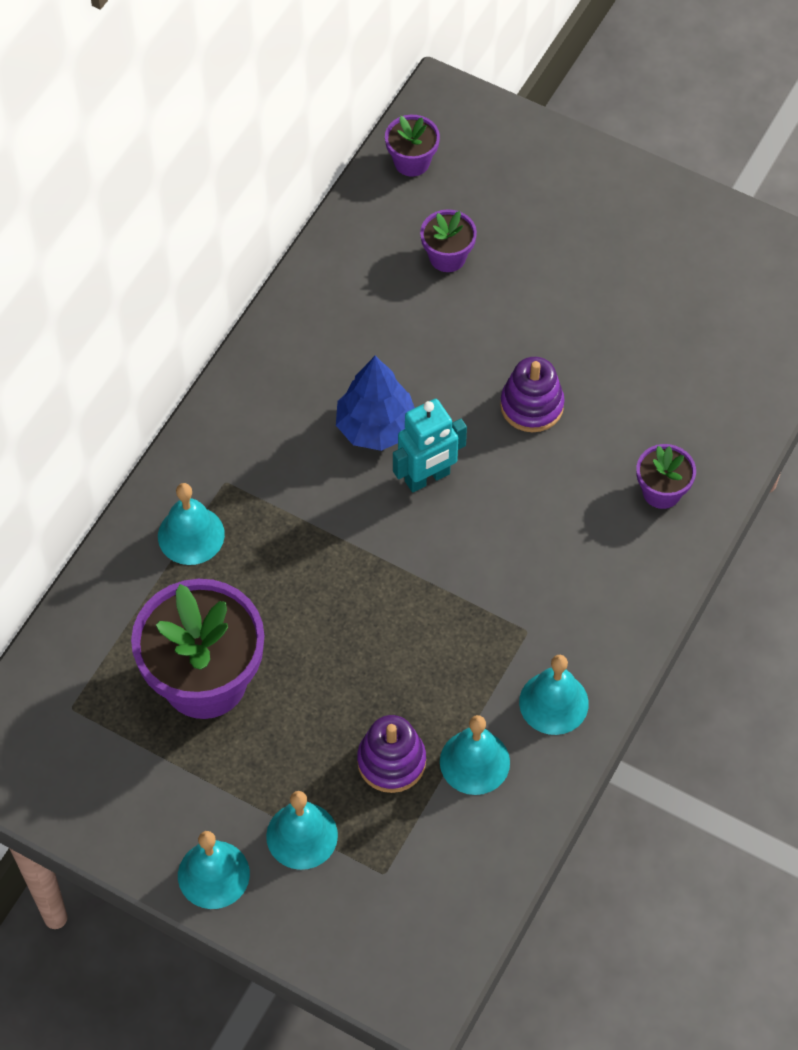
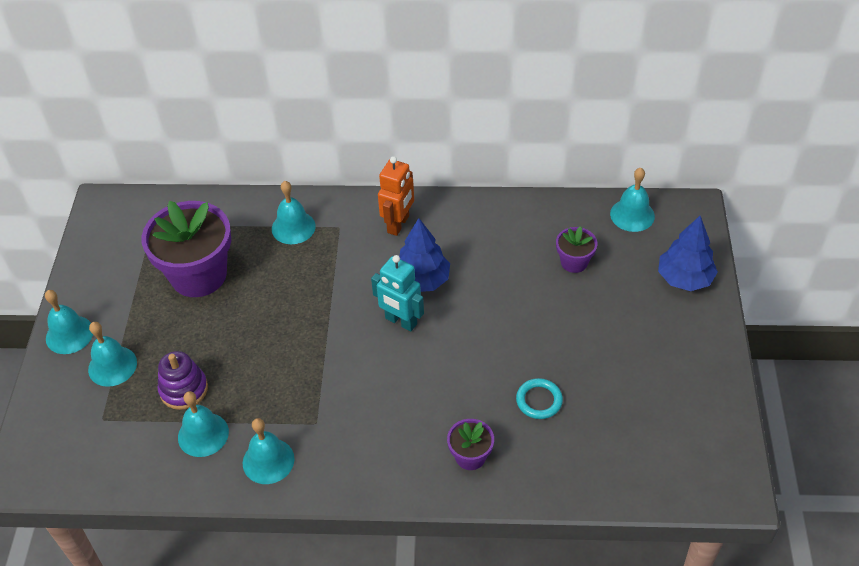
camera: 65 degrees right, 10 degrees down
purple flower pot [385,115,440,176] -> turquoise bell [610,168,655,232]
purple stacking toy [500,357,565,432] -> none
none -> orange robot [378,156,414,236]
none -> turquoise ring [516,378,563,419]
none -> blue tree [658,216,718,291]

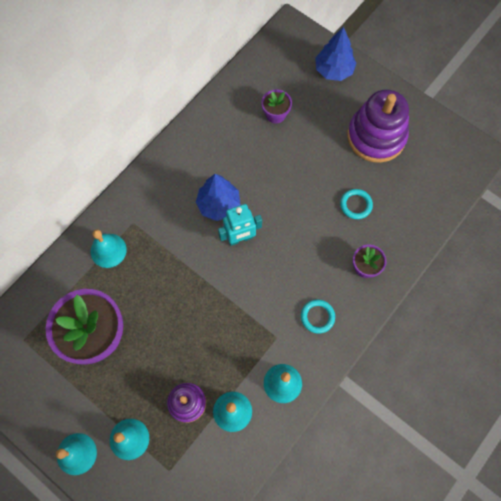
camera: 55 degrees left, 20 degrees up
orange robot [378,156,414,236] -> none
turquoise bell [610,168,655,232] -> none
none -> turquoise ring [301,300,335,334]
none -> purple stacking toy [347,89,409,163]

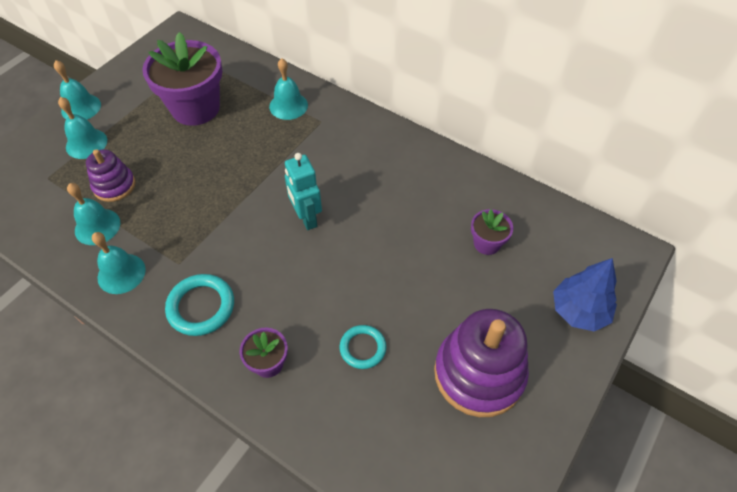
camera: 85 degrees right, 15 degrees down
blue tree [196,174,241,221] -> none
turquoise ring [301,300,335,334] -> turquoise ring [165,274,234,336], size x1.51

